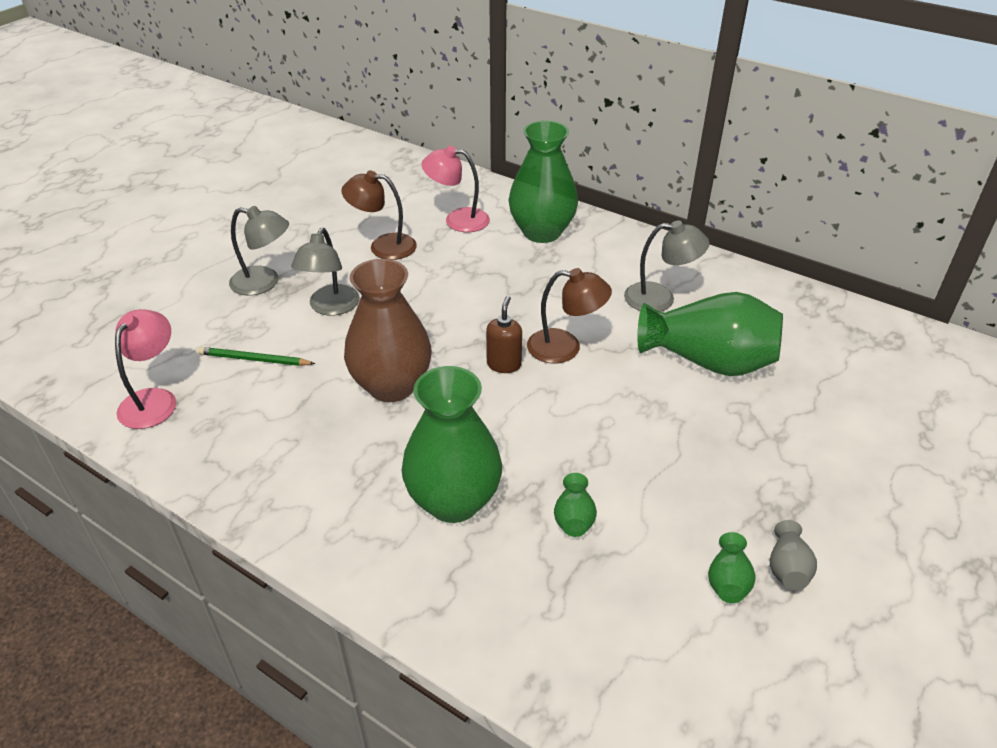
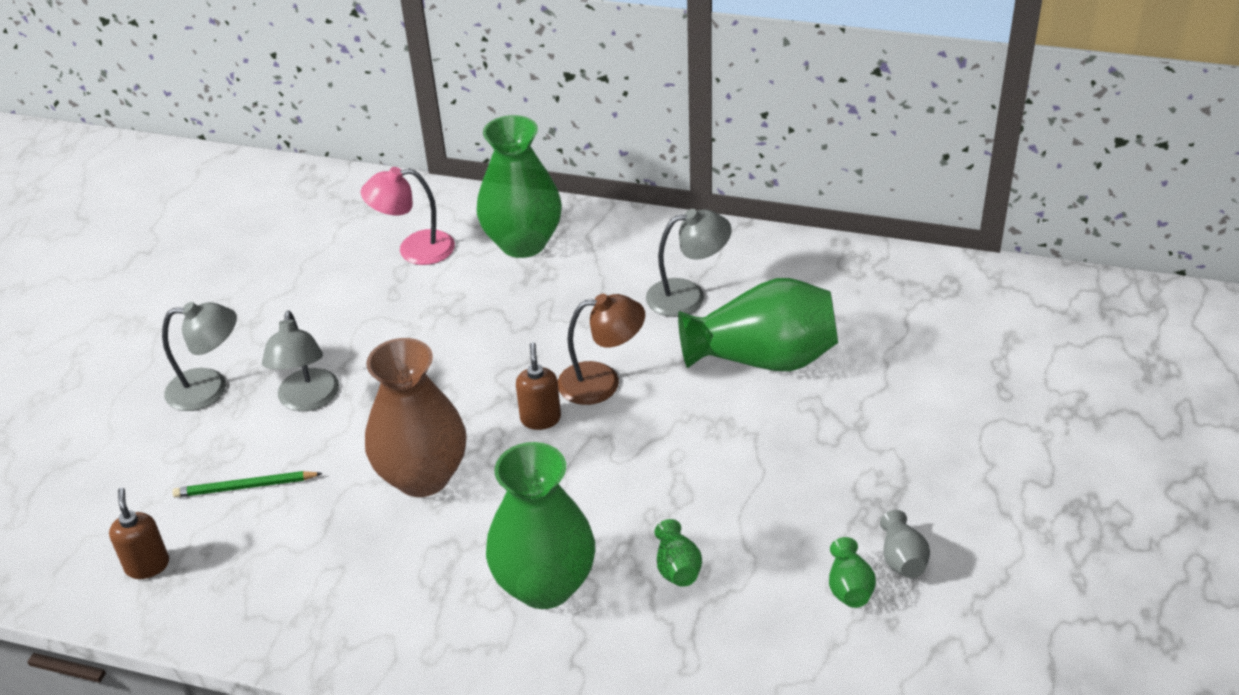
camera: 15 degrees left, 0 degrees up
pink lamp [115,309,176,429] -> brown soap dispenser [109,488,169,579]
brown lamp [341,170,417,260] -> none

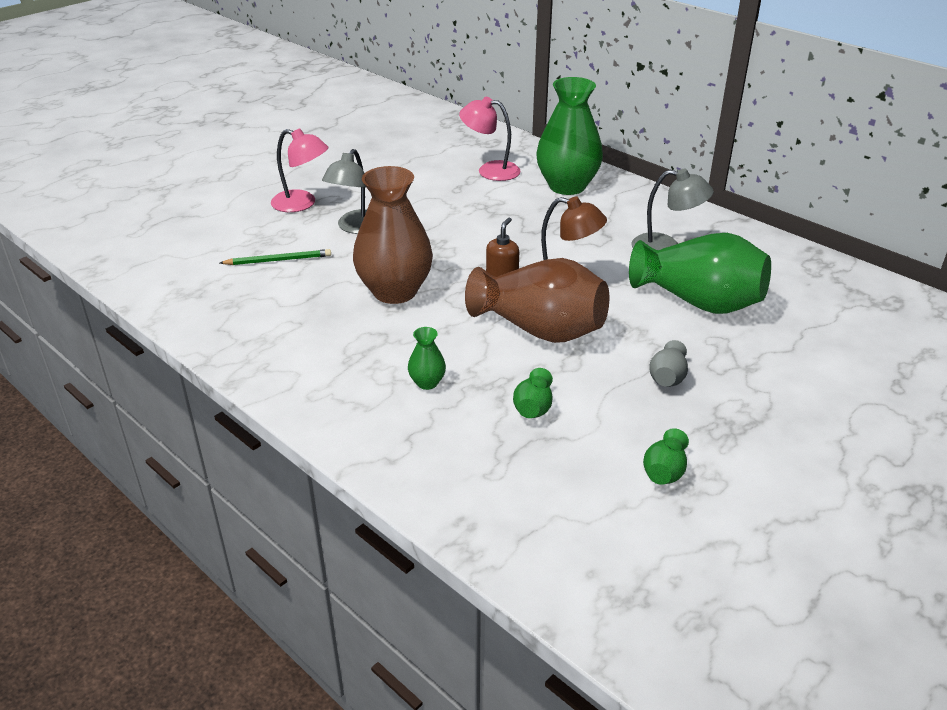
camera: 25 degrees right, 5 degrees down
brown soap dispenser [109,488,169,579] -> none
grey lamp [162,302,237,411] -> pink lamp [271,129,328,212]
green pencil [172,471,323,498] -> green pencil turned 150 degrees clockwise [220,249,331,265]
green vase [486,442,595,609] -> green vase [408,327,446,390], size x0.43
grey vase [880,510,930,578] -> grey vase moved to [649,340,688,387]
none -> brown vase [465,258,609,343]

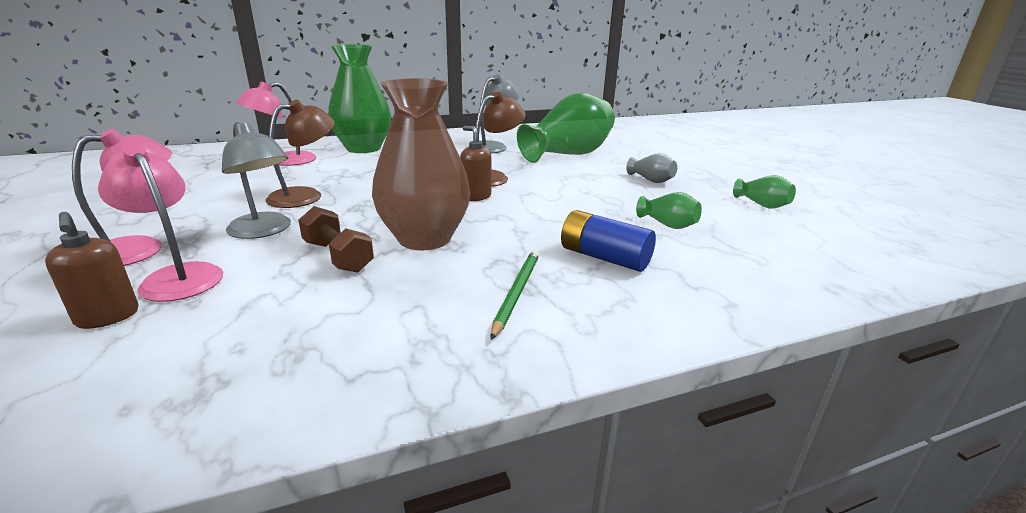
camera: 65 degrees left, 10 degrees down
green pencil [220,249,331,265] -> green pencil moved to [491,250,539,340]
green vase [408,327,446,390] -> blue battery [561,210,656,272]
brown vase [465,258,609,343] -> none
none -> brown soap dispenser [45,212,139,329]
none -> pink lamp [98,145,223,302]
none -> brown lamp [266,100,335,208]
none -> brown dumbbell [298,206,374,273]

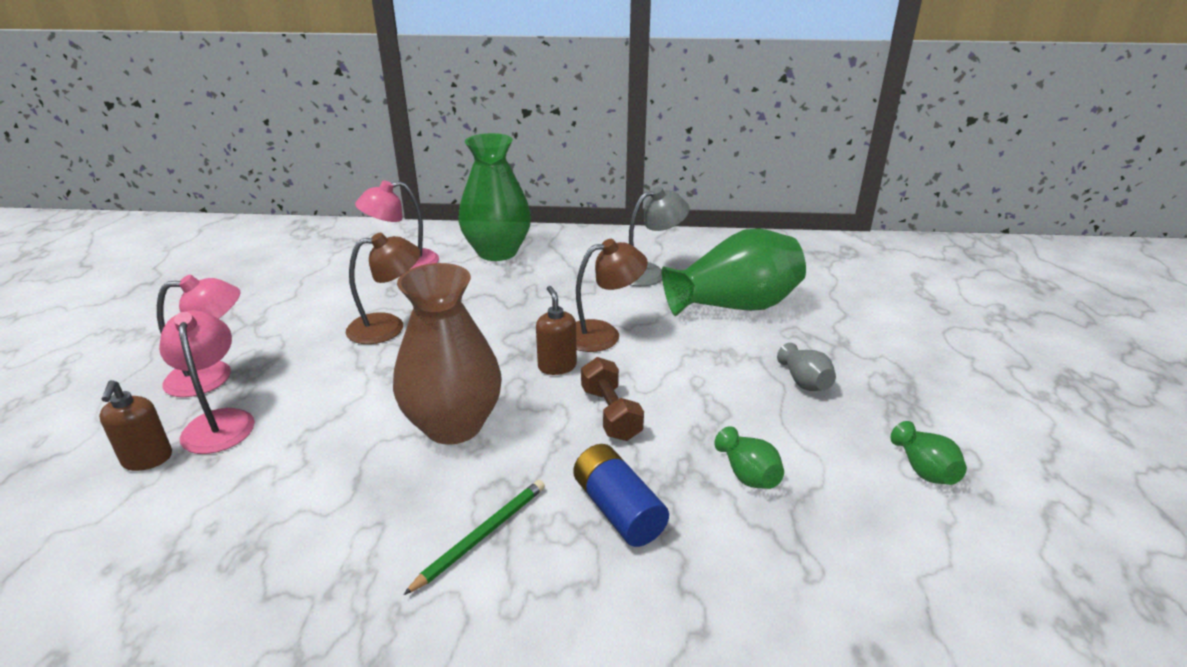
camera: 25 degrees right, 5 degrees up
grey lamp [222,122,291,239] -> none
brown dumbbell [298,206,374,273] -> brown dumbbell moved to [581,357,644,441]

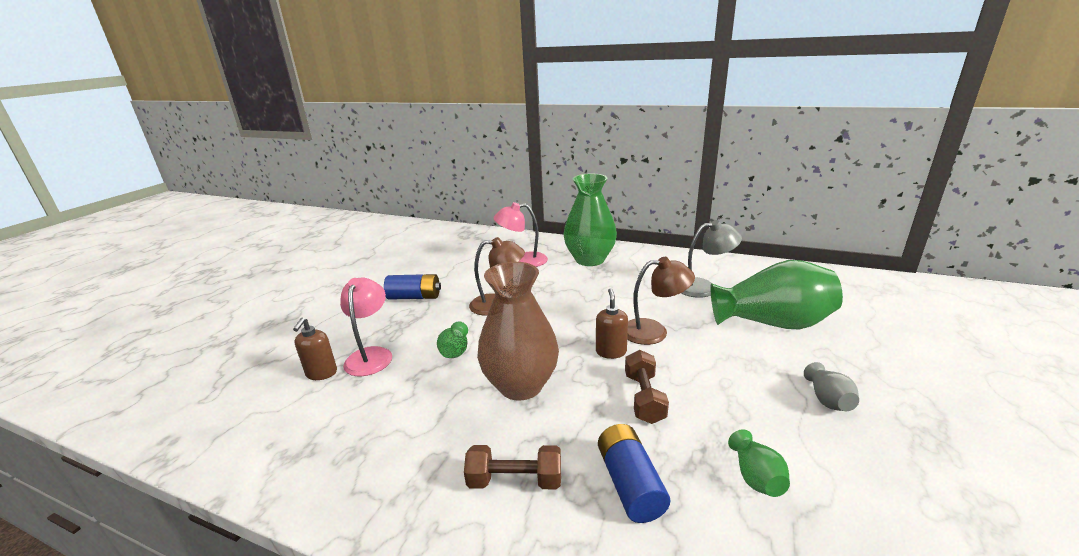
camera: 20 degrees right, 5 degrees down
pink lamp [157,275,240,397] -> none
green pencil [404,480,545,595] -> brown dumbbell [464,445,561,489]
green vase [890,421,967,485] -> green vase moved to [437,321,468,358]
none -> blue battery [384,274,441,300]

